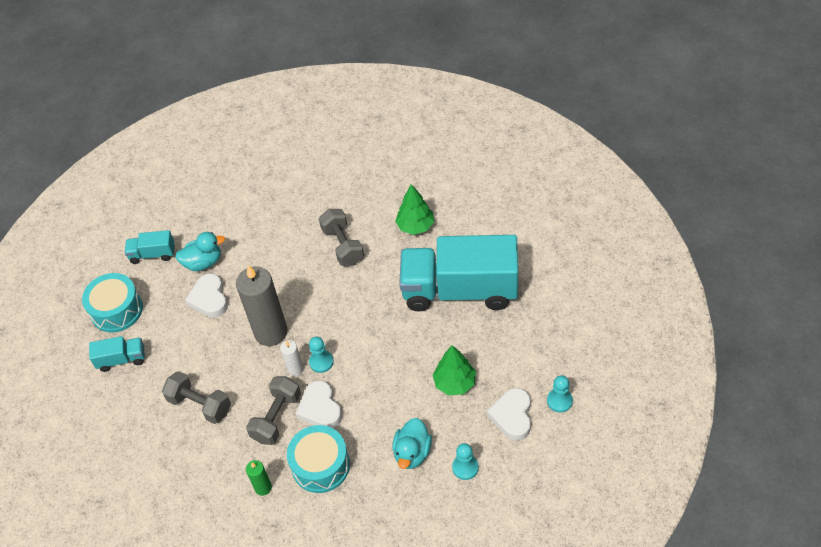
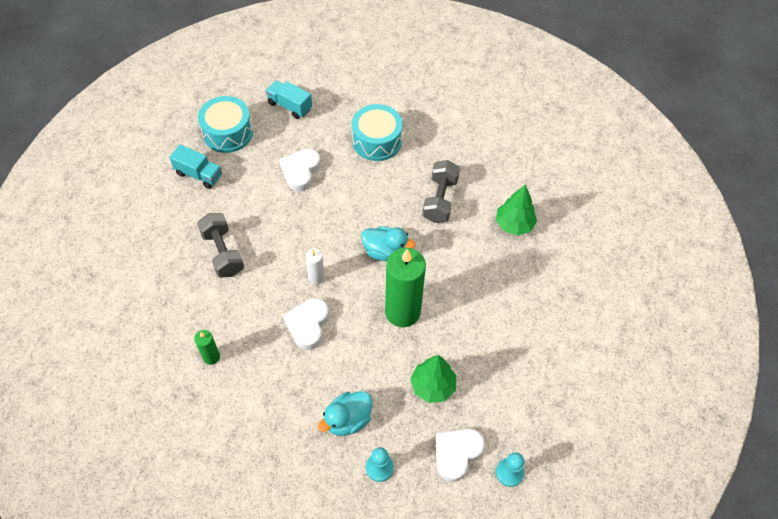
camera: 30 degrees right, 5 degrees up
turquoise duck [175,232,225,271] -> turquoise duck moved to [361,226,415,261]
grey candle [236,265,287,346] -> none
grey dumbbell [246,376,301,445] -> none
turquoise drum [287,425,350,493] -> turquoise drum moved to [352,104,403,161]
turquoise pawn [309,337,334,373] -> none
turquoise truck [399,235,518,311] -> none
none -> green candle [385,248,426,327]

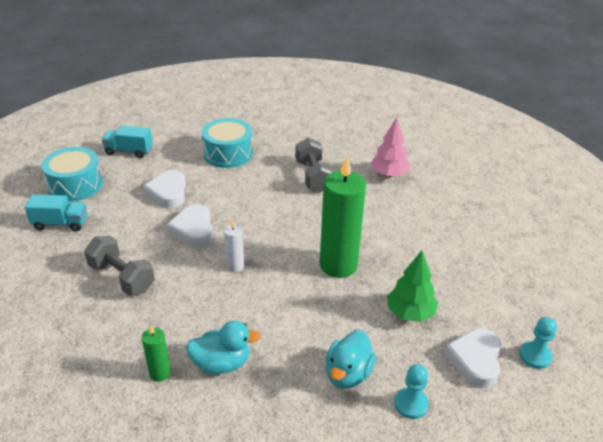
camera: 25 degrees left, 20 degrees down
white heart [283,298,329,350] -> white heart moved to [167,204,213,247]
turquoise duck [361,226,415,261] -> turquoise duck moved to [186,321,261,374]
green tree [496,184,537,236] -> pink tree [370,117,410,178]

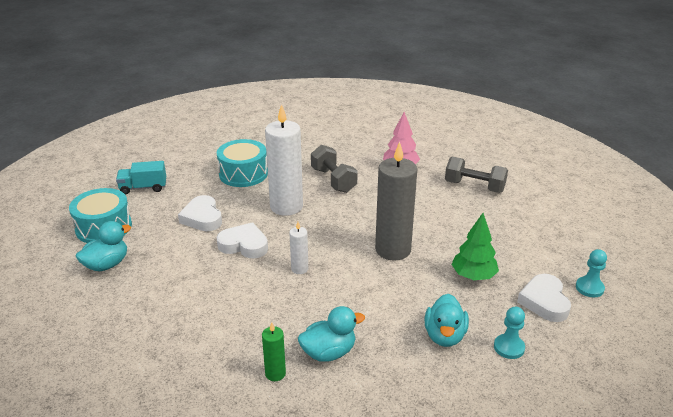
camera: 15 degrees left, 5 degrees down
turquoise truck [25,195,87,232] -> turquoise duck [76,221,131,271]
grey dumbbell [84,236,155,295] -> grey dumbbell moved to [445,157,508,193]
white heart [167,204,213,247] -> white heart turned 135 degrees clockwise [216,222,268,258]
green candle [320,157,366,278] -> grey candle [375,142,417,261]
none -> white candle [265,104,303,216]

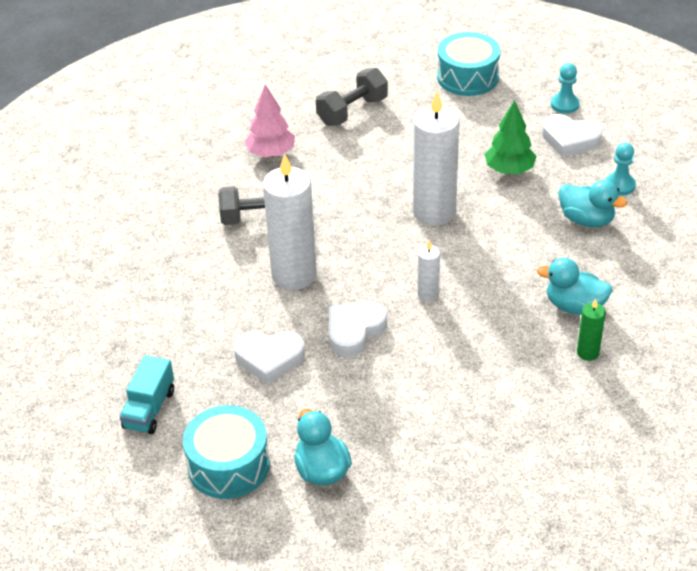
camera: 65 degrees left, 10 degrees up
turquoise drum [217,139,268,187] -> turquoise drum moved to [437,32,500,96]
turquoise duck [298,306,365,362] -> turquoise duck turned 75 degrees counterclockwise [537,258,613,315]
grey candle [375,142,417,261] -> white candle [413,92,459,225]

